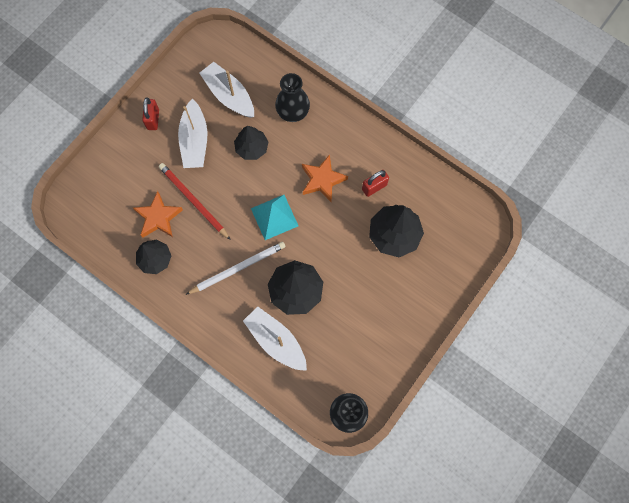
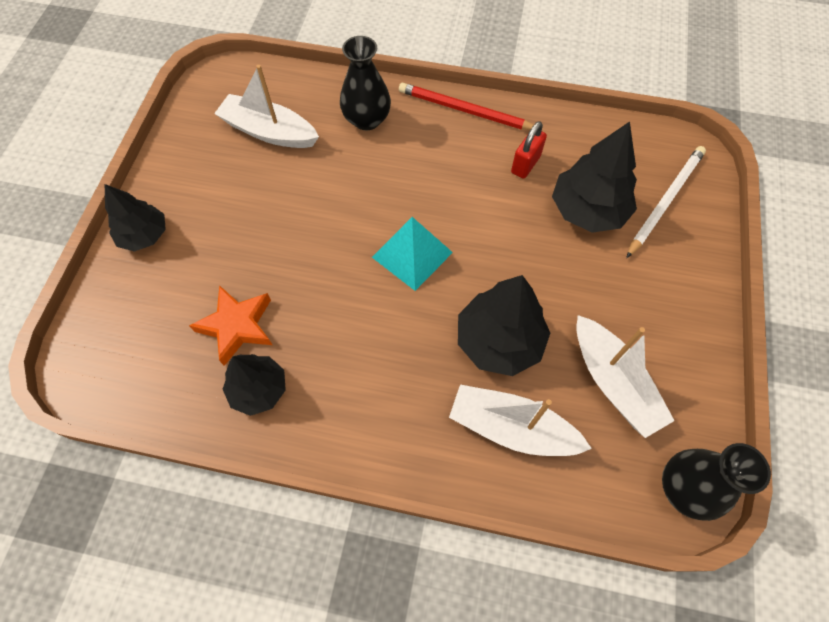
camera: 25 degrees left, 10 degrees down
red padlock [142,97,159,130] -> none
red pencil [159,163,231,240] -> red pencil moved to [399,83,533,130]
white boat [178,99,207,168] -> white boat moved to [576,315,675,438]
white pencil [185,242,286,295] -> white pencil moved to [626,146,706,258]
black tree [234,126,268,160] -> black tree moved to [105,184,166,252]
orange star [302,154,348,202] -> none

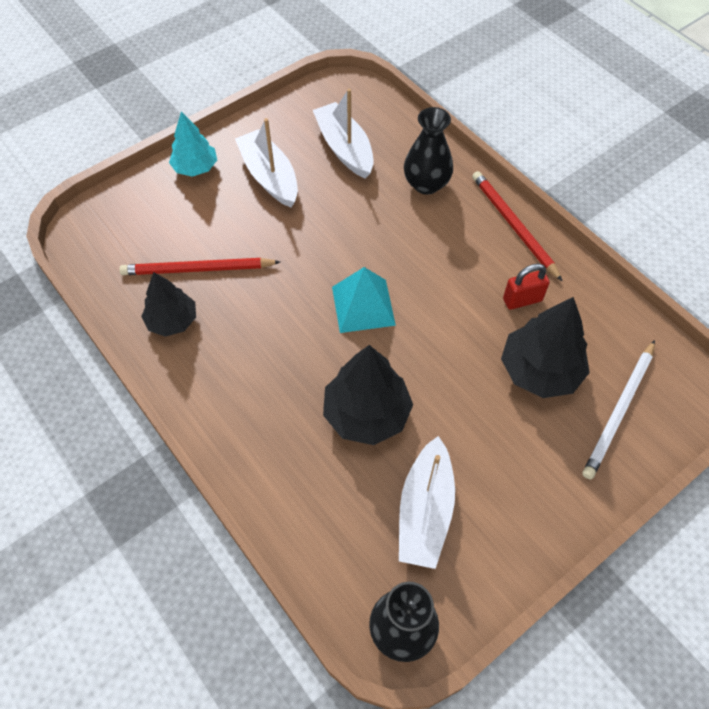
camera: 40 degrees right, 5 degrees down
black tree [105,184,166,252] -> turquoise tree [169,111,217,177]
orange star [189,285,272,366] -> red pencil [119,258,280,275]
white boat [449,385,592,456] -> white boat moved to [235,118,298,207]
white pencil [626,146,706,258] -> white pencil turned 135 degrees clockwise [583,340,655,479]

